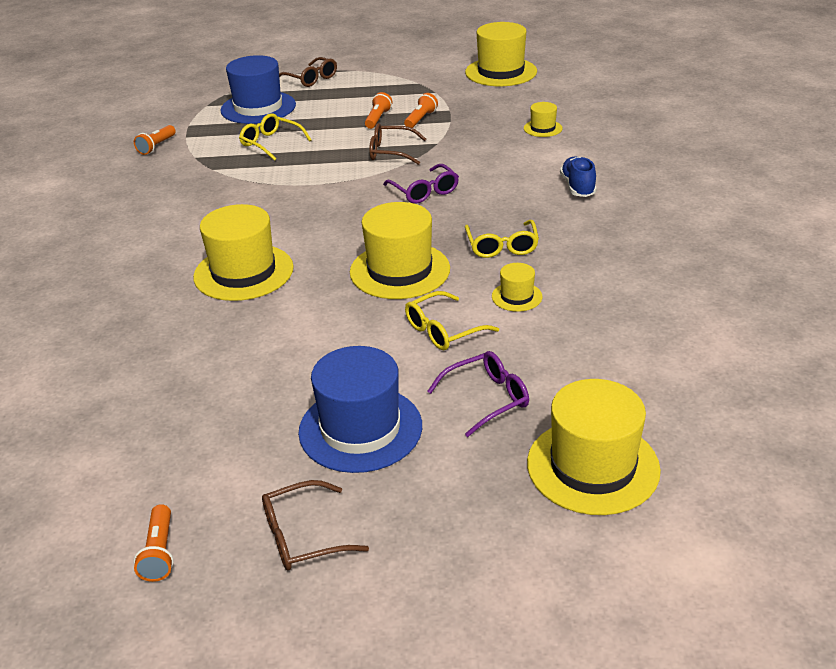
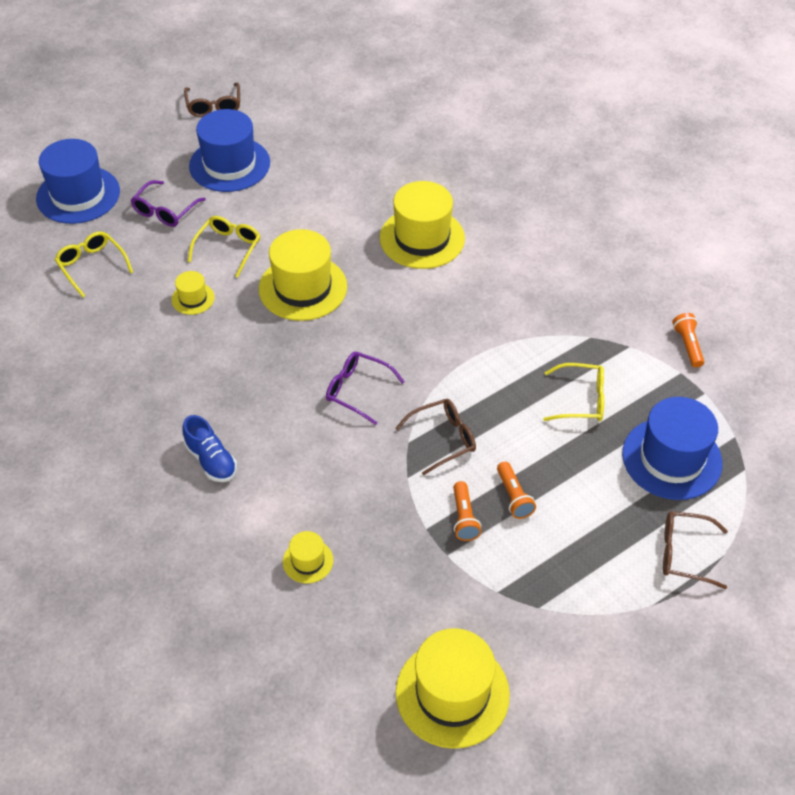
camera: 145 degrees right, 15 degrees up
orange flashlight [134,504,174,582] -> none
brown glasses [262,480,369,570] -> brown glasses turned 135 degrees clockwise [184,83,240,117]
yellow glasses [465,220,539,258] -> yellow glasses moved to [55,231,133,297]
yellow hat [527,379,661,515] -> blue hat [36,139,120,224]

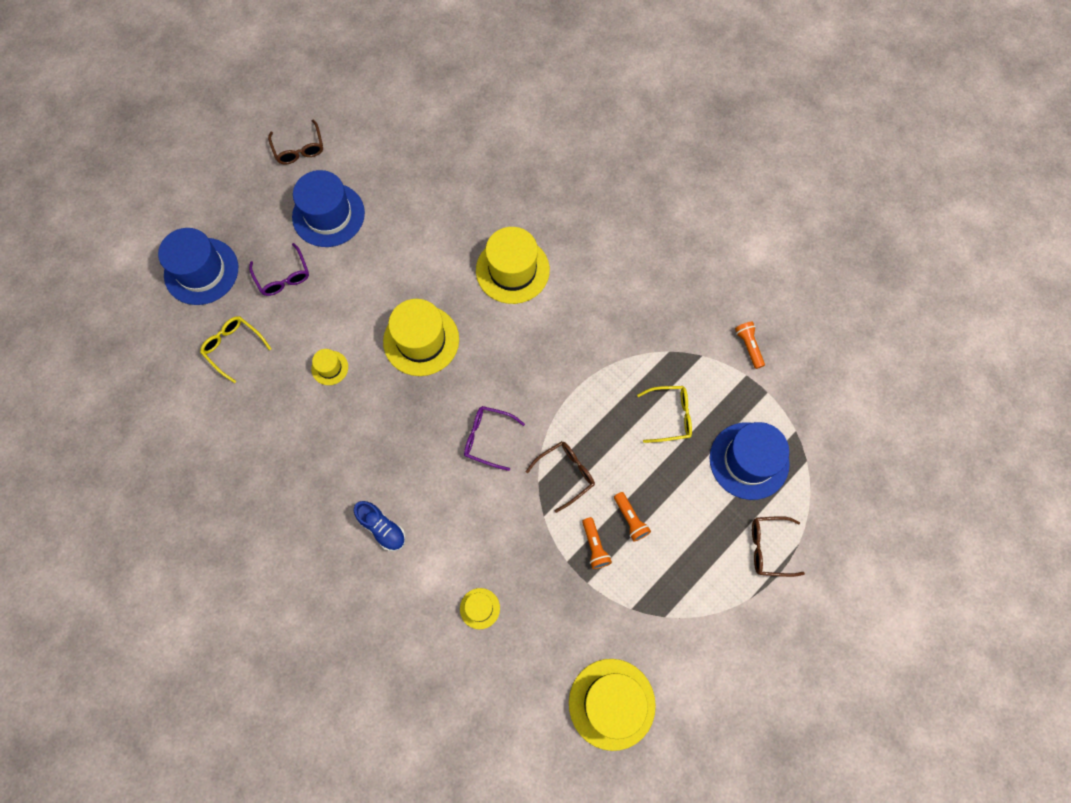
camera: 10 degrees left, 20 degrees up
purple glasses [131,180,206,227] -> purple glasses turned 45 degrees counterclockwise [249,243,309,296]
yellow glasses [188,216,260,277] -> none

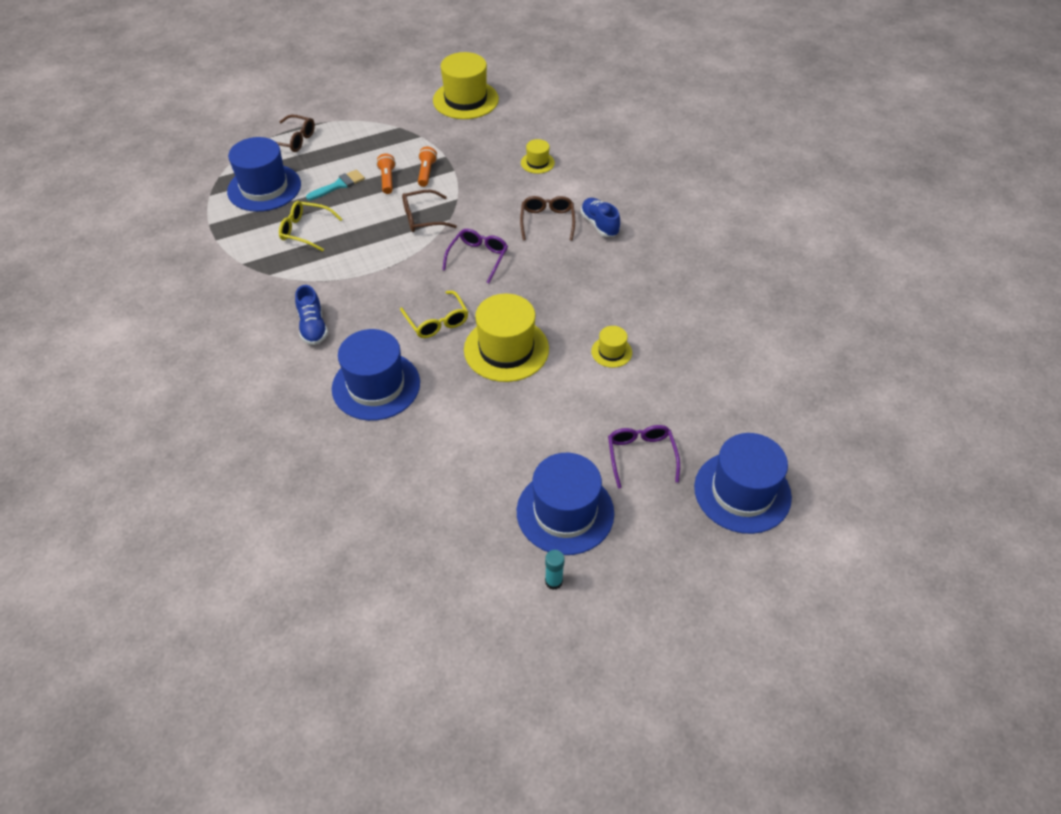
camera: 160 degrees left, 20 degrees down
yellow glasses [200,316,271,383] -> yellow glasses moved to [400,291,468,338]
brown glasses [268,120,323,164] -> brown glasses moved to [520,196,575,241]
purple glasses [464,406,525,471] -> purple glasses turned 105 degrees counterclockwise [442,229,508,283]
yellow hat [476,227,550,304] -> blue hat [332,329,420,421]
orange flashlight [735,321,765,369] -> none
none -> blue shoe [295,285,328,345]
none -> turquoise brush [306,169,365,200]
none -> turquoise glue stick [545,550,565,590]

